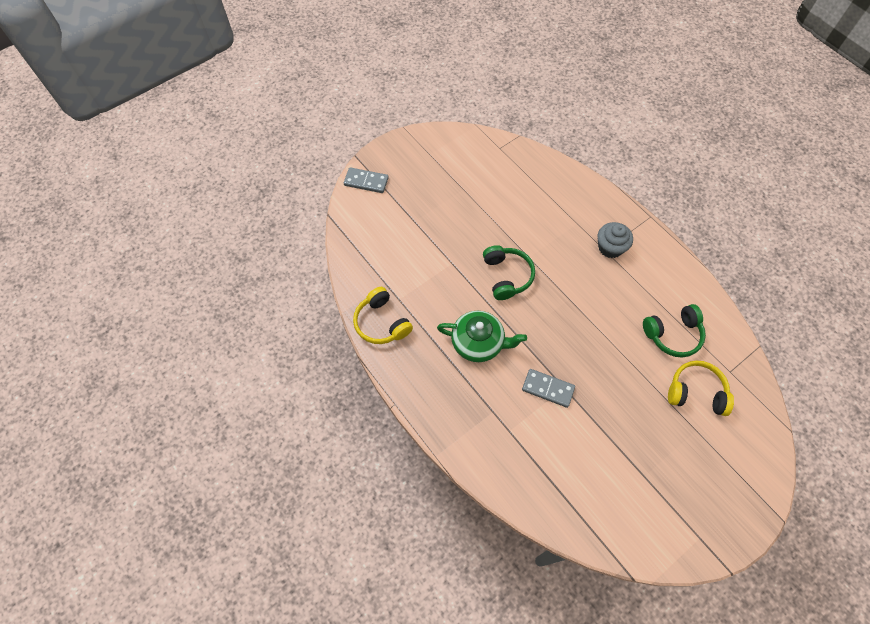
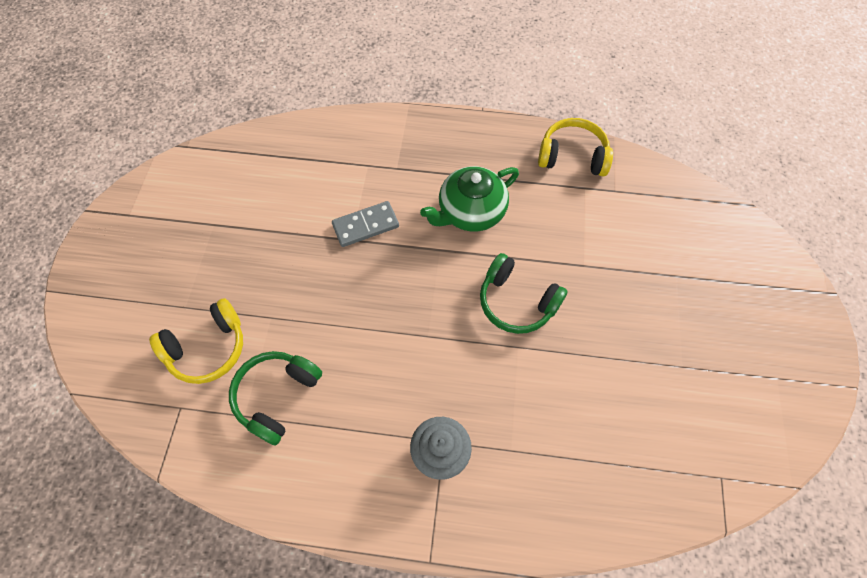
camera: 135 degrees right, 0 degrees up
grey domino [344,167,389,193] -> none

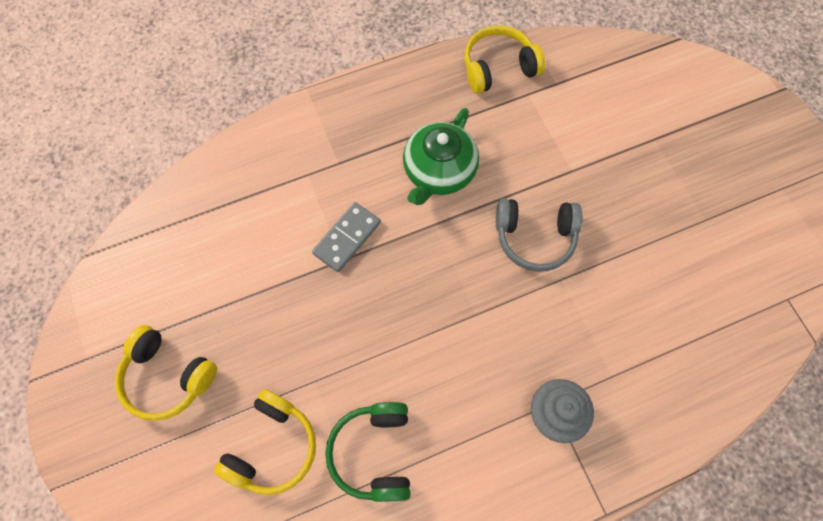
camera: 30 degrees left, 5 degrees up
green headphones [480,253,568,334] -> grey headphones [496,199,582,272]
none -> yellow headphones [115,325,217,421]

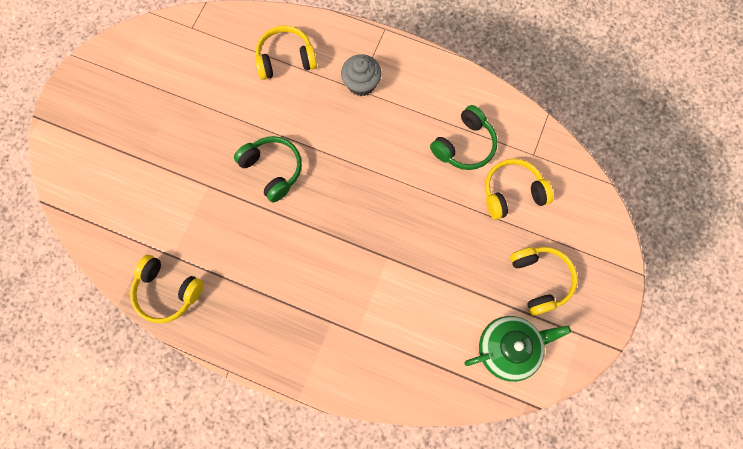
camera: 135 degrees left, 5 degrees up
grey domino [312,202,381,272] -> none
green teapot [403,108,479,205] -> green teapot moved to [464,316,571,382]
grey headphones [496,199,582,272] -> green headphones [234,136,302,202]
none -> yellow headphones [255,25,317,80]

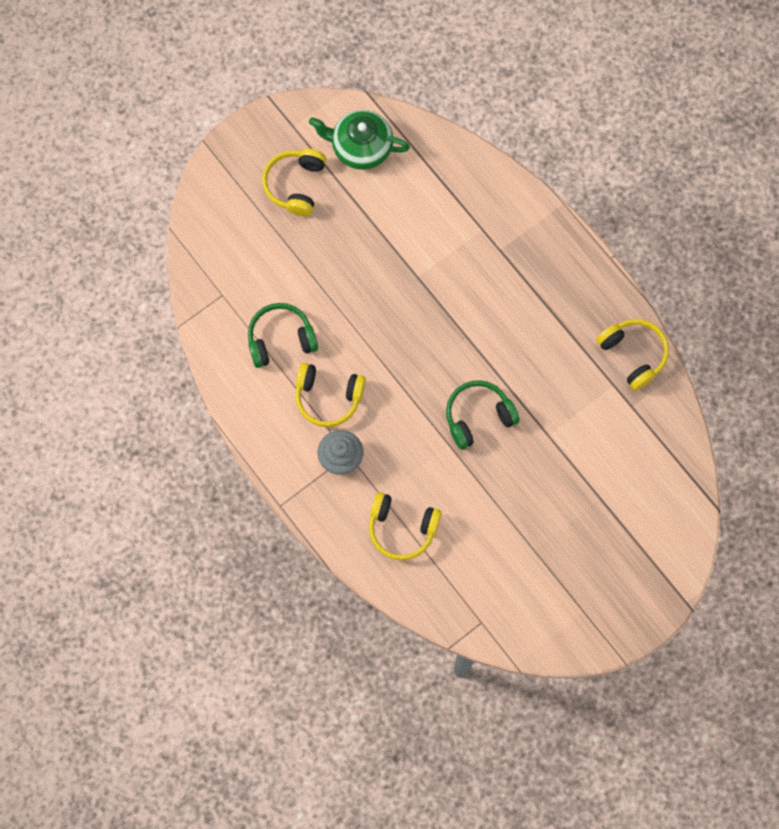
camera: 150 degrees left, 0 degrees up
green headphones [234,136,302,202] -> green headphones turned 75 degrees clockwise [446,380,520,450]
yellow headphones [485,159,554,220] -> yellow headphones moved to [295,363,366,427]

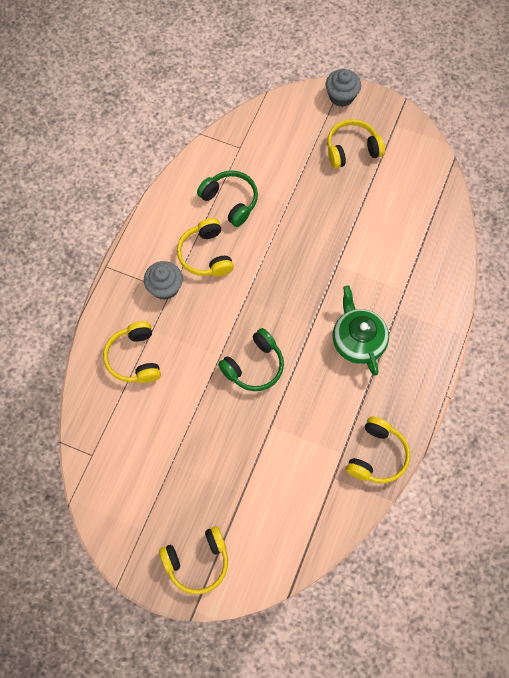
camera: 60 degrees right, 5 degrees down
green teapot [309,110,410,170] -> green teapot moved to [333,285,389,376]
green headphones [446,380,520,450] -> green headphones turned 105 degrees clockwise [218,328,284,391]
none -> yellow headphones [159,526,228,594]
none -> grey cupcake [326,69,361,107]

